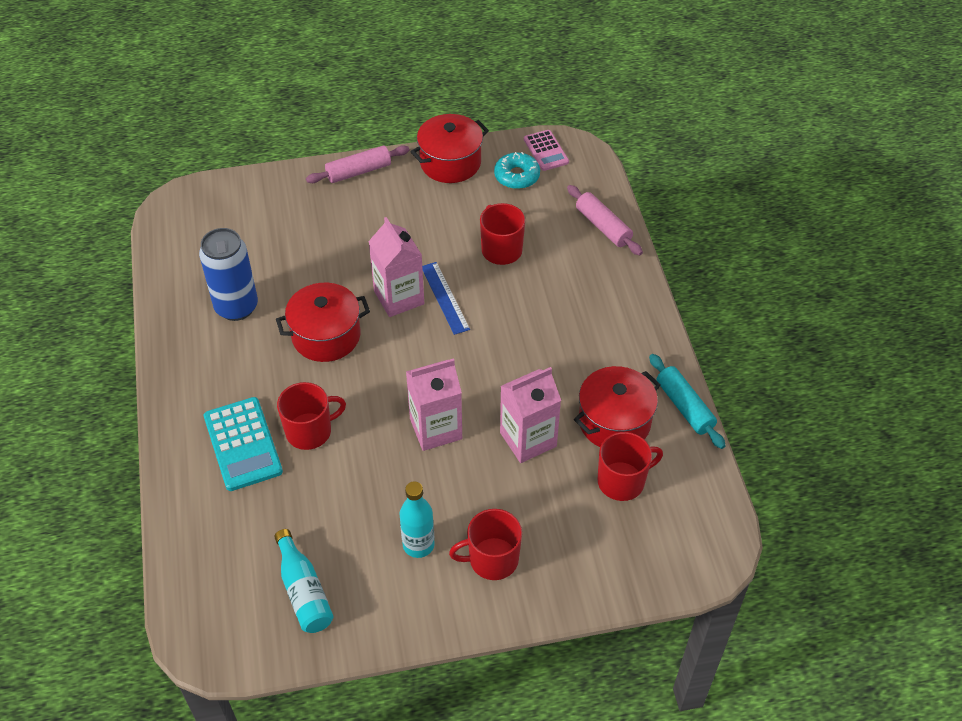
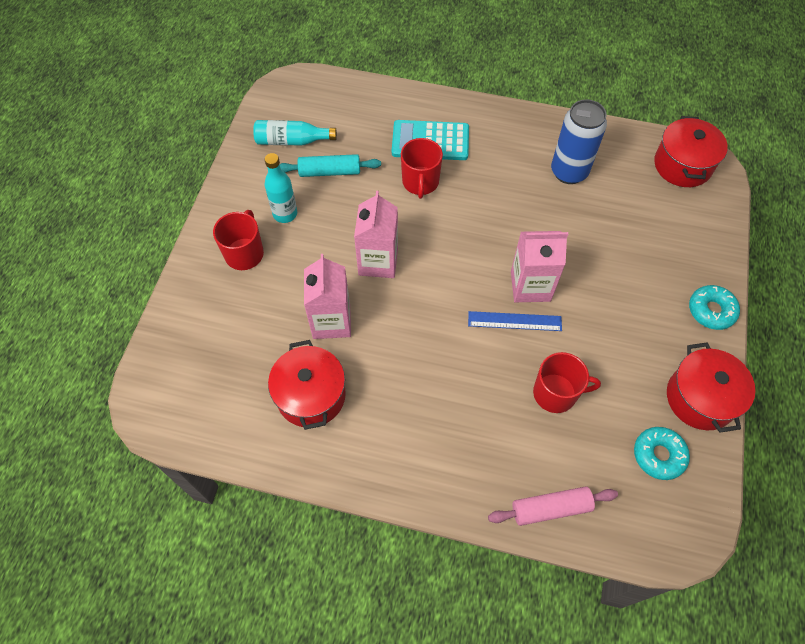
camera: 115 degrees right, 10 degrees up
red pot [276,283,370,362] -> red pot moved to [654,116,728,187]
pink rolling pin [306,145,409,183] -> turquoise donut [689,285,740,330]
pink calculator [524,130,569,171] -> none
red mug [597,432,663,501] -> none
turquoise rolling pin [649,354,726,449] -> turquoise rolling pin moved to [279,154,381,177]

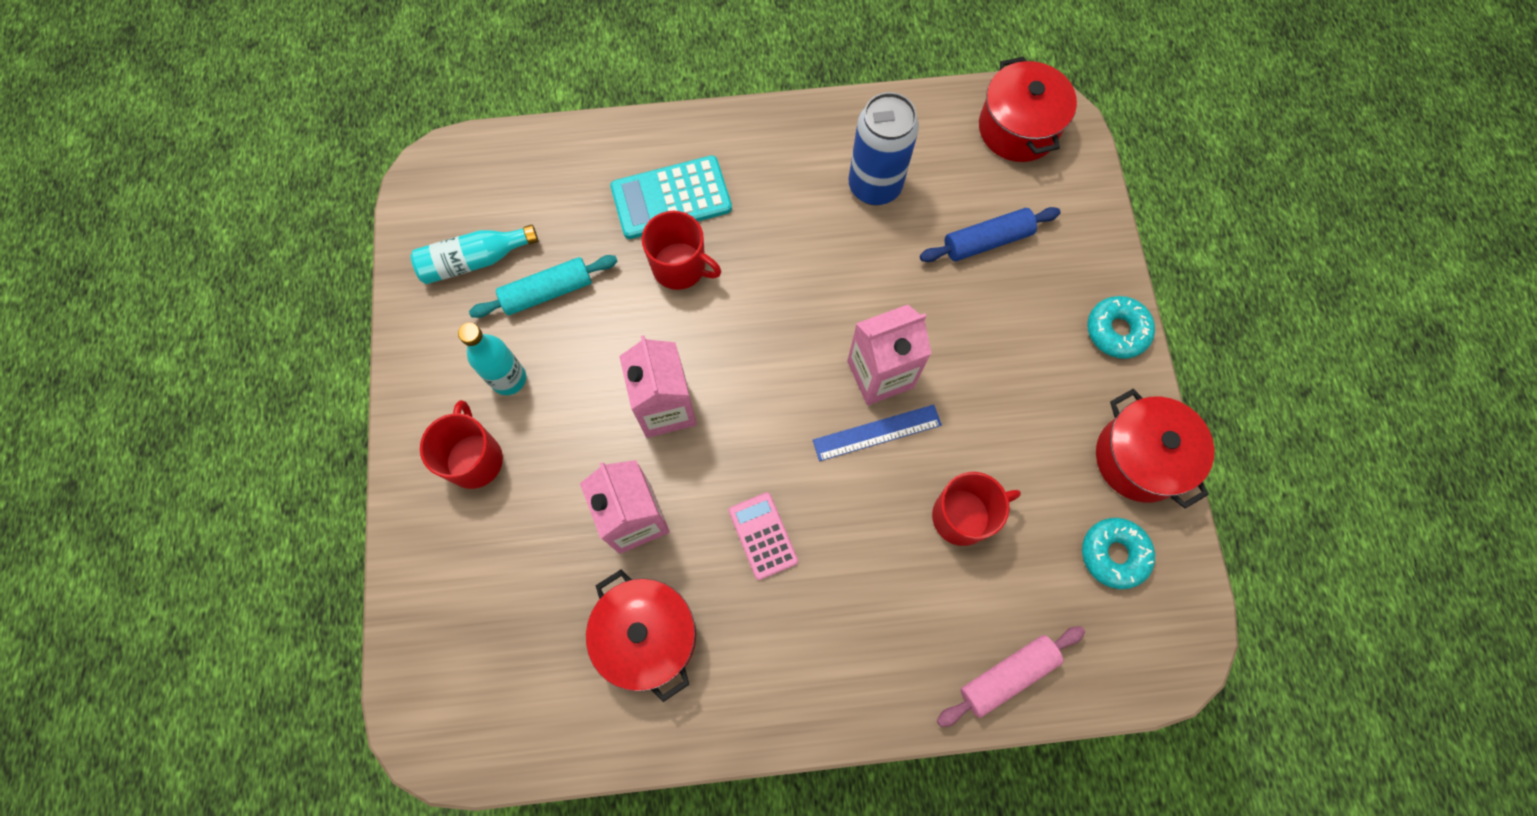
camera: 20 degrees left, 10 degrees up
red mug [401,138,443,199] -> red mug turned 45 degrees counterclockwise [642,211,721,290]
none -> pink calculator [728,492,798,580]
none -> blue rolling pin [920,207,1061,262]

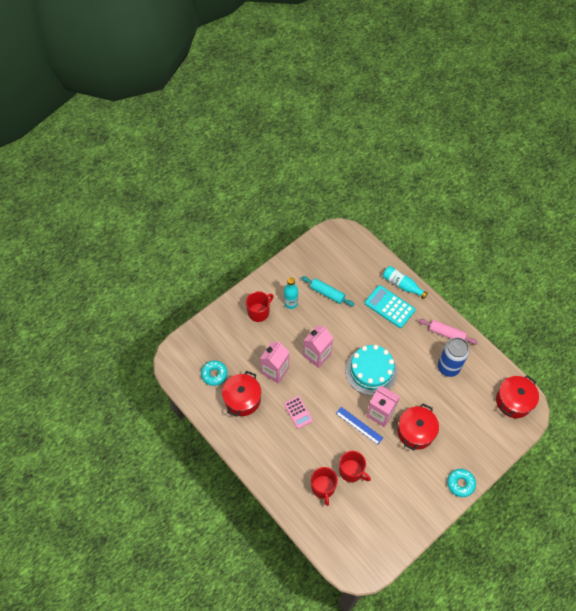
camera: 55 degrees right, 10 degrees down
turquoise bottle [411,225,538,284] -> turquoise bottle moved to [383,266,428,299]
red mug [642,211,721,290] -> red mug moved to [311,467,338,506]
pink calculator [728,492,798,580] -> pink calculator turned 120 degrees clockwise [284,396,313,429]
blue rolling pin [920,207,1061,262] -> none
pink rolling pin [937,626,1085,727] -> pink rolling pin moved to [418,319,478,344]
turquoise donut [1082,518,1155,589] -> turquoise donut moved to [201,360,228,386]
red pot [1096,389,1214,509] -> red pot moved to [398,403,439,450]
none -> turquoise cake [345,345,397,396]

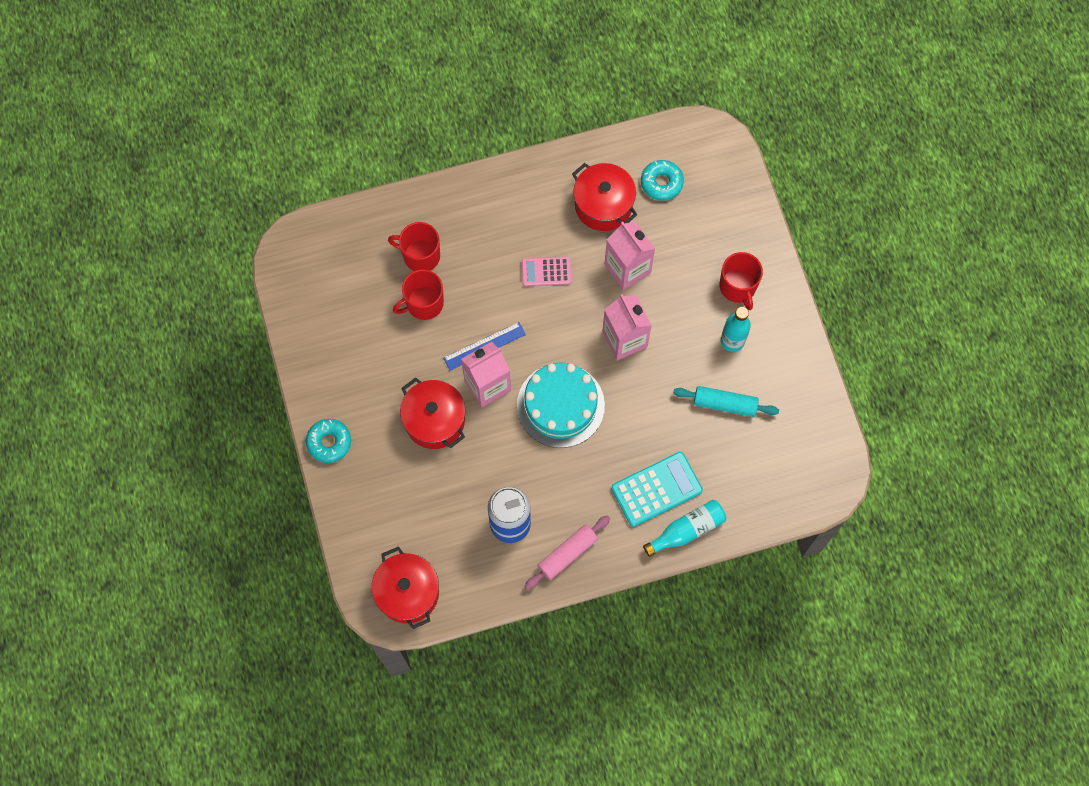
camera: 115 degrees right, 10 degrees up
turquoise rolling pin [302,276,354,306] -> turquoise rolling pin turned 45 degrees clockwise [673,386,779,417]

